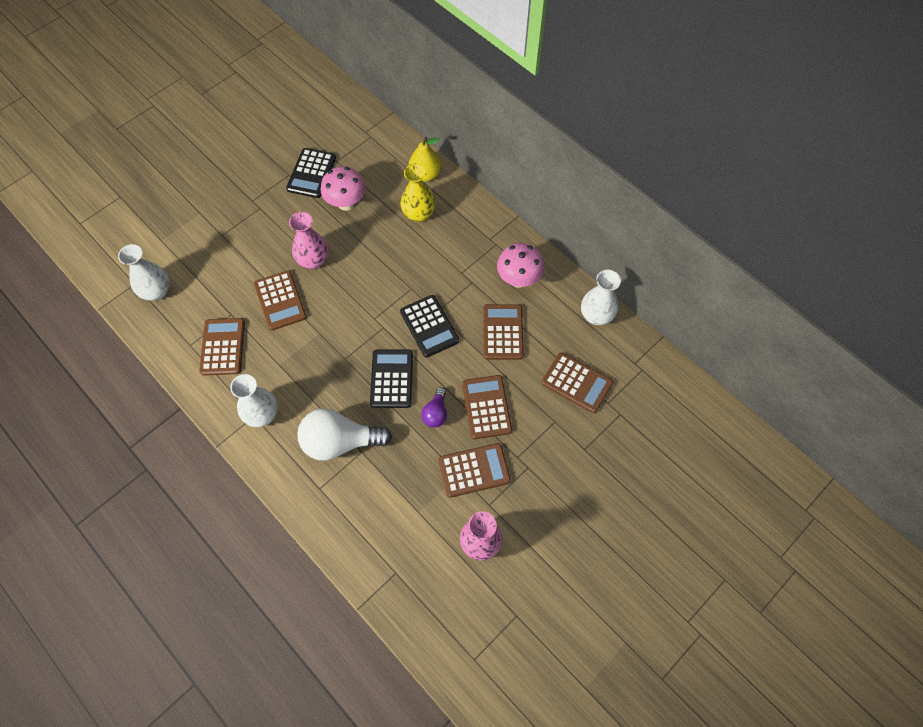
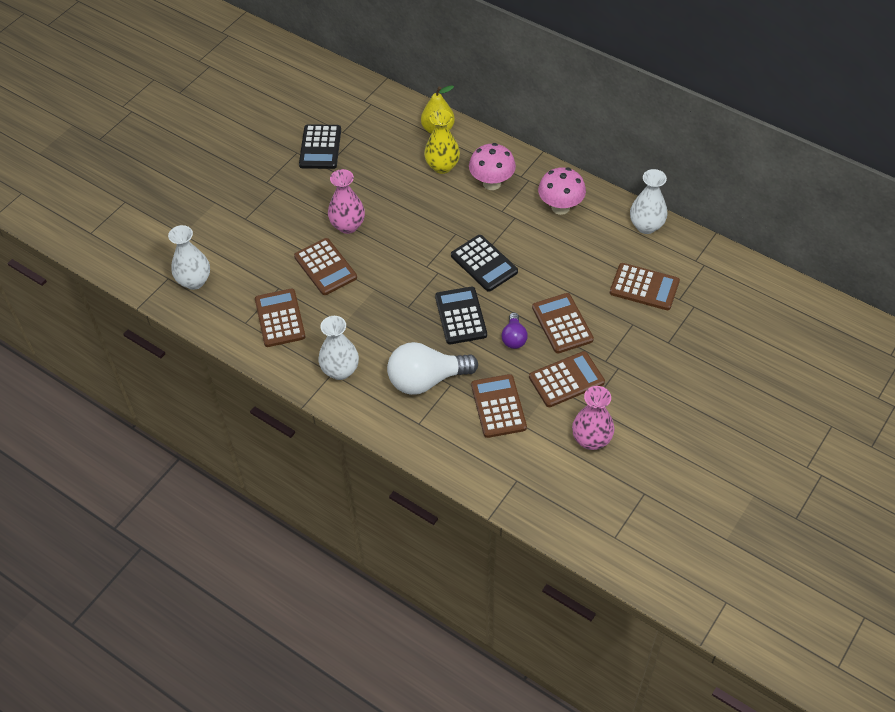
camera: 10 degrees left, 10 degrees down
pink mushroom [321,167,365,211] -> pink mushroom moved to [469,143,516,190]
brown calculator [483,304,524,360] -> brown calculator moved to [471,374,527,438]

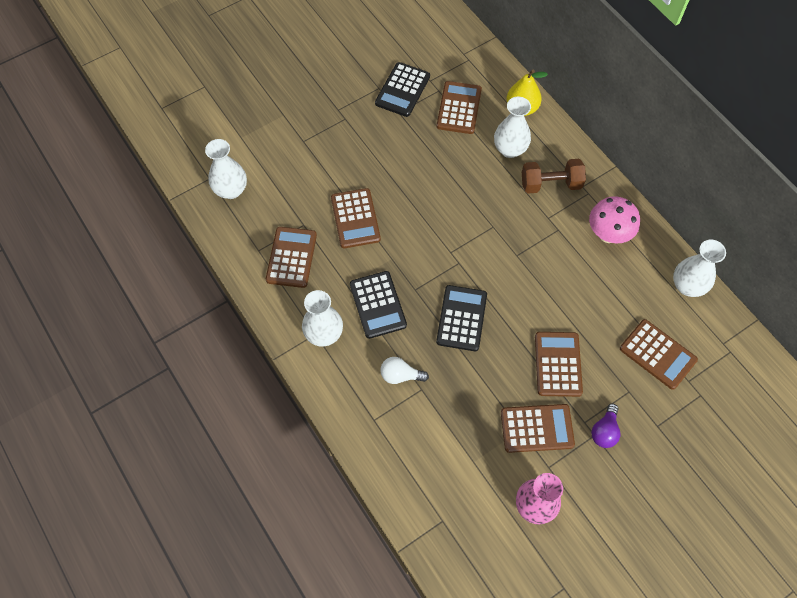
camera: 20 degrees right, 10 degrees up
pink vase [328,169,365,234] -> none
white light bulb [387,342,478,395] -> white light bulb [380,357,429,384], size x0.51
yellow vase [424,109,460,174] -> white vase [494,97,531,158]
black calculator [451,235,518,292] -> black calculator moved to [350,271,407,339]
pink mushroom [469,143,516,190] -> brown dumbbell [522,159,586,194]
brown calculator [471,374,527,438] -> brown calculator moved to [437,81,482,134]
purple light bulb [502,313,528,349] -> purple light bulb moved to [591,404,620,448]

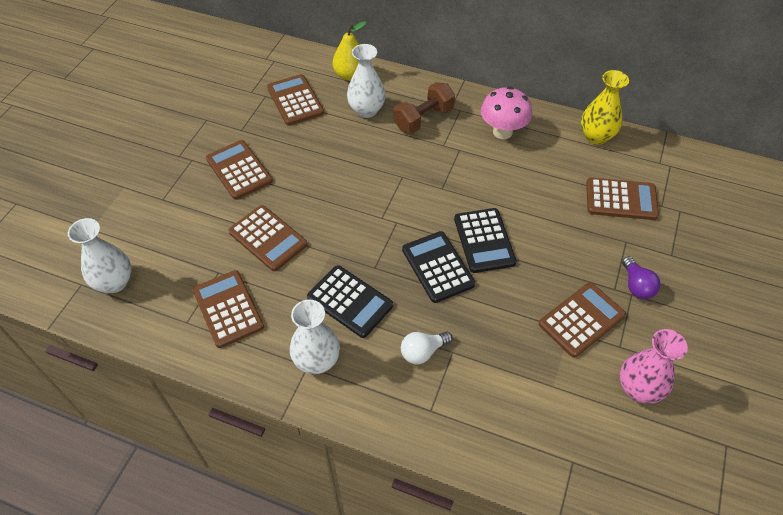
camera: 35 degrees left, 10 degrees down
black calculator [375,62,430,117] -> black calculator moved to [454,208,517,273]
brown calculator [535,332,583,397] -> brown calculator moved to [206,140,273,200]
white vase [673,240,726,297] -> yellow vase [581,70,629,145]

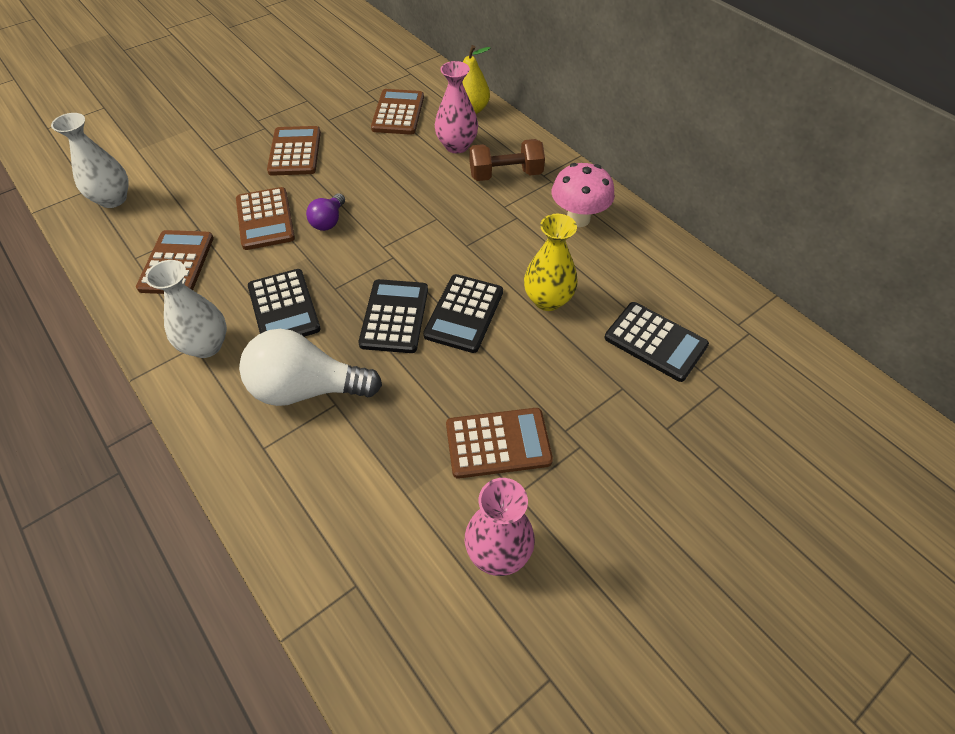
camera: 30 degrees right, 0 degrees up
white vase [347,44,386,118] -> pink vase [435,61,478,153]
white light bulb [401,332,453,364] -> white light bulb [239,329,382,406], size x1.95
yellow vase [581,70,629,145] -> yellow vase moved to [524,214,578,311]
brown calculator [586,178,659,220] -> black calculator [604,302,709,382]
purple light bulb [622,256,661,299] -> purple light bulb moved to [306,193,345,231]

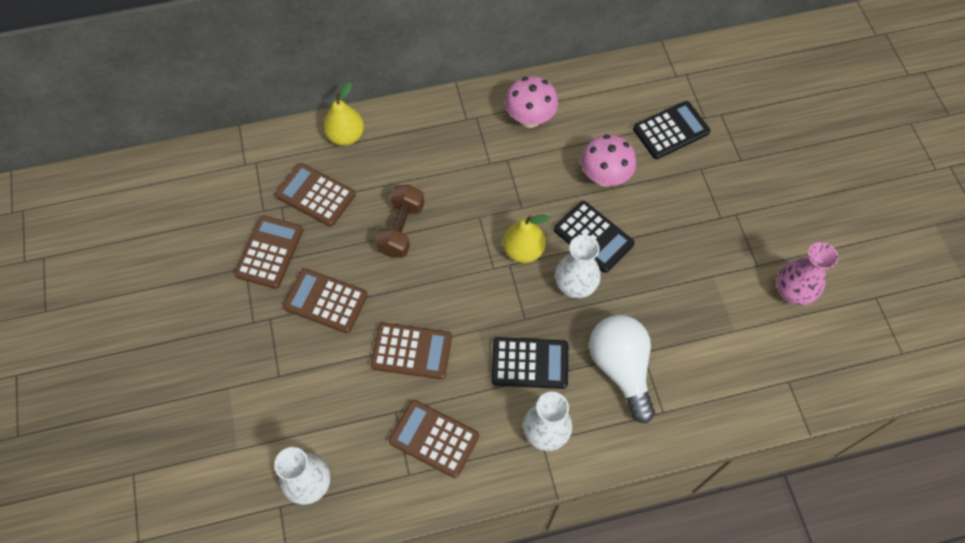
camera: 65 degrees left, 10 degrees up
white light bulb [239,329,382,406] -> white light bulb turned 135 degrees clockwise [589,315,655,424]
purple light bulb [306,193,345,231] -> none
black calculator [358,279,428,353] -> white vase [555,235,601,298]
pink vase [435,61,478,153] -> none
brown calculator [446,408,553,478] -> brown calculator moved to [234,215,303,289]
brown dumbbell [469,139,545,181] -> brown dumbbell moved to [375,185,424,258]
yellow vase [524,214,578,311] -> pink mushroom [581,135,636,187]
none -> yellow pear [503,215,550,263]

